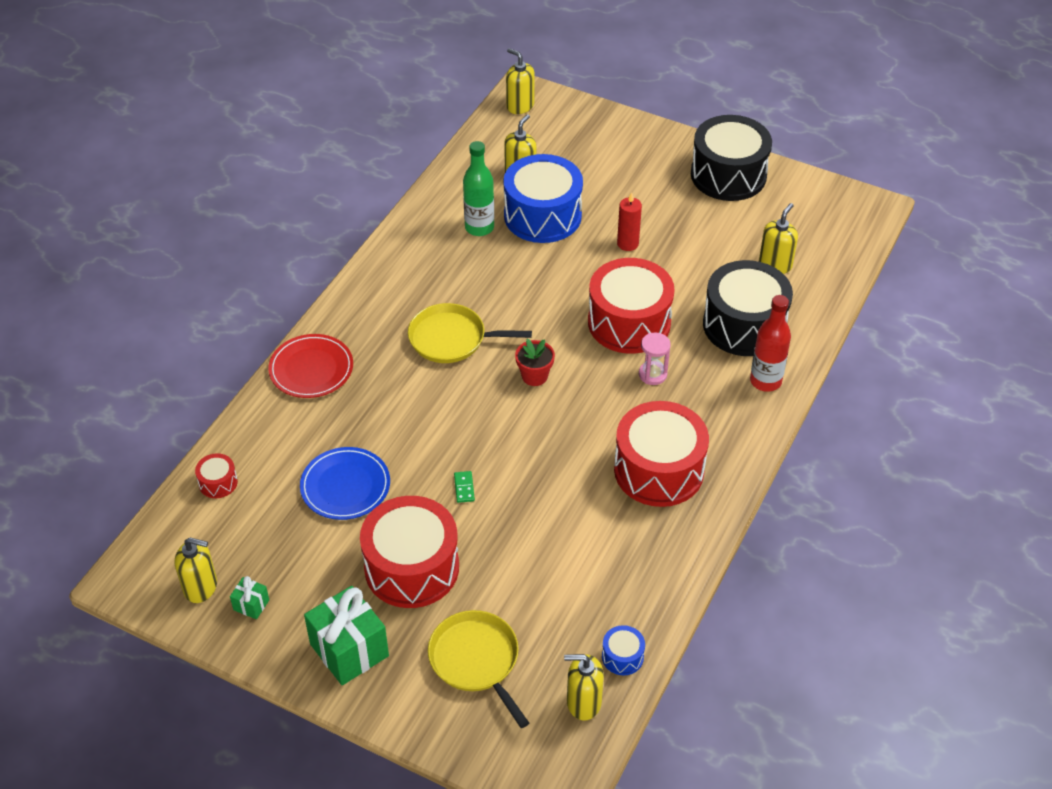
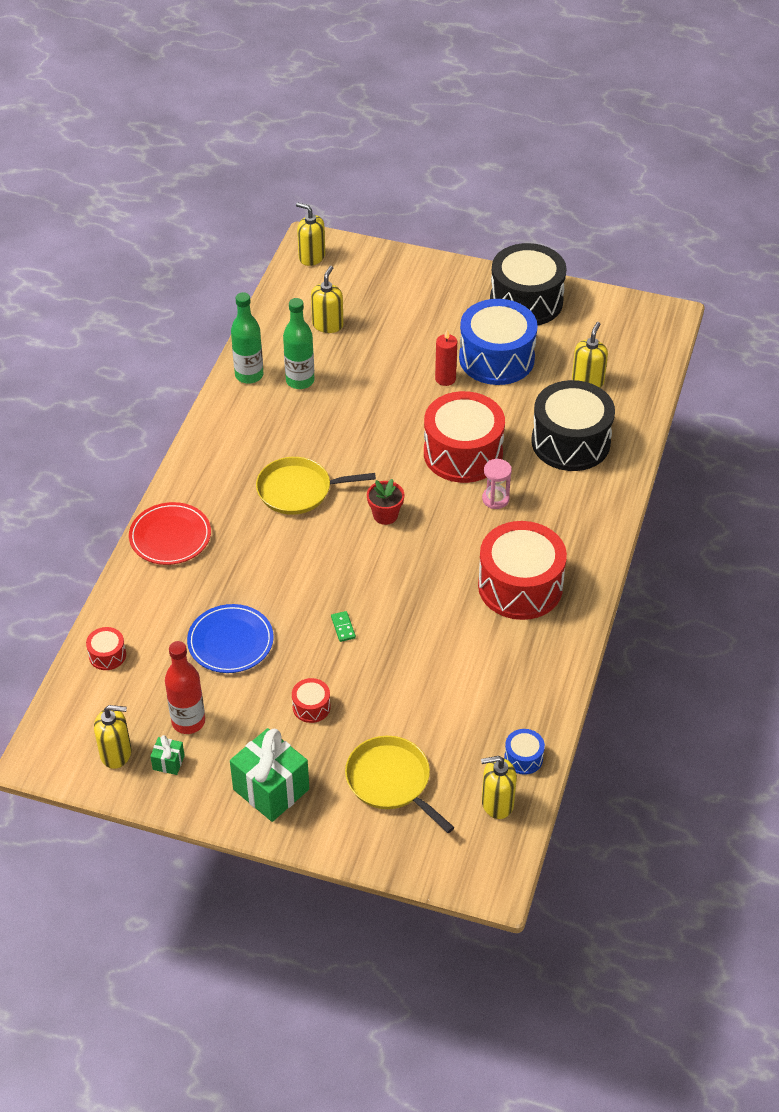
camera: 10 degrees left, 0 degrees up
red drum [360,496,459,608] -> red drum [292,678,331,723], size x0.42
blue drum [503,154,583,243] -> blue drum moved to [459,299,538,385]
red bottle [750,295,791,392] -> red bottle moved to [165,641,205,734]
none -> green bottle [231,292,263,384]

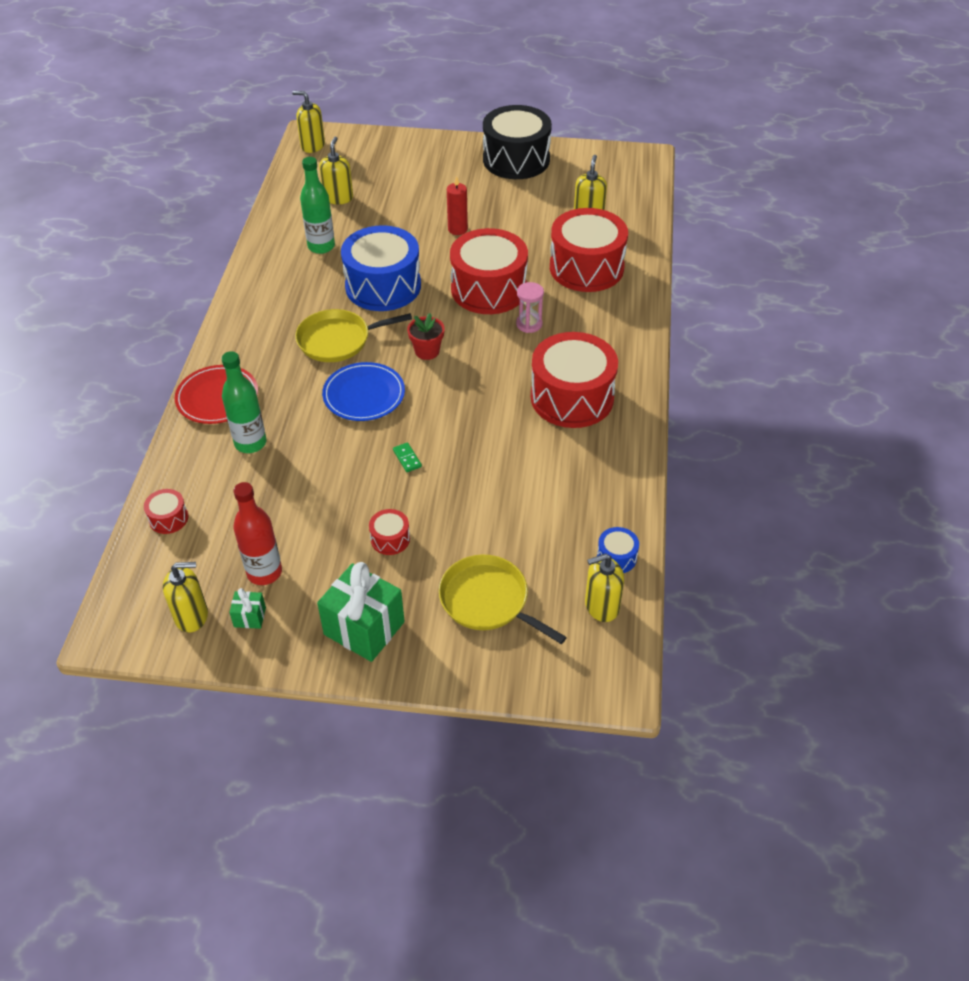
camera: 10 degrees left, 0 degrees up
blue plate [187,604,273,673] -> blue plate moved to [322,362,405,421]
green bottle [231,292,263,384] -> green bottle moved to [221,351,267,453]
blue drum [459,299,538,385] -> blue drum moved to [341,225,421,311]
black drum [532,380,615,471] -> red drum [550,208,628,292]

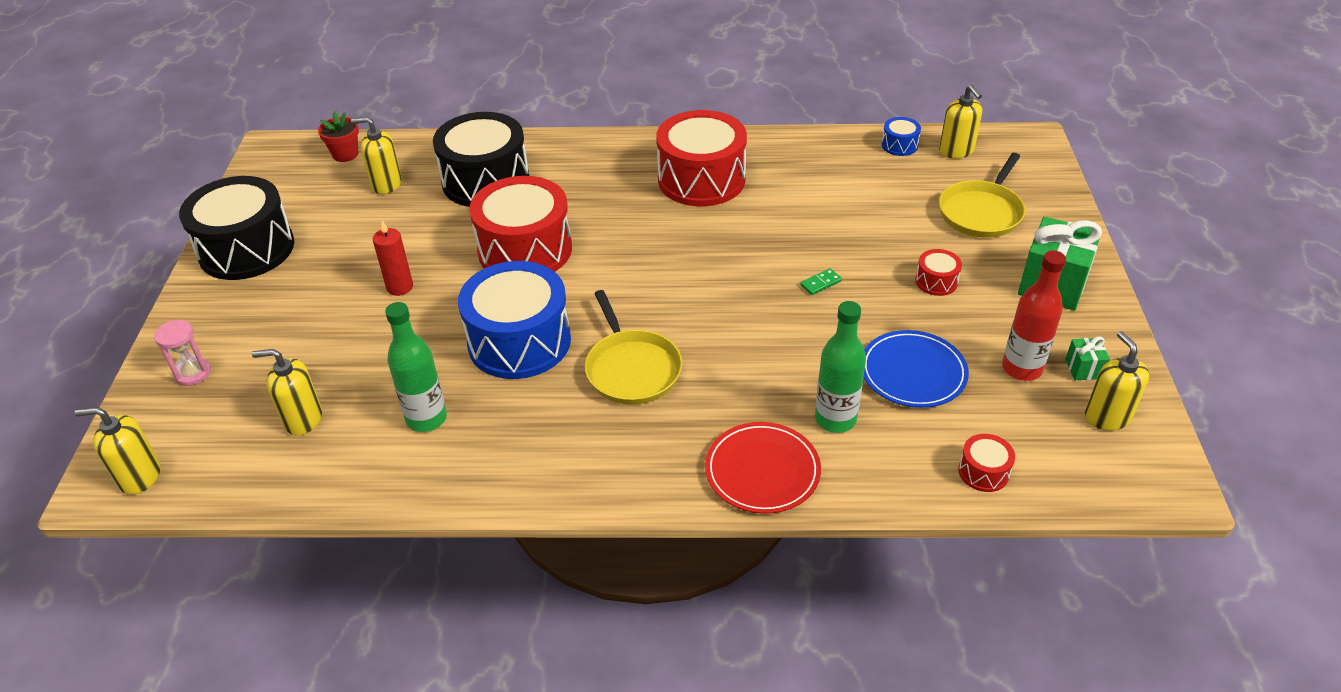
camera: 95 degrees left, 5 degrees down
yellow soap dispenser [292,91,325,153] -> yellow soap dispenser turned 75 degrees clockwise [75,407,160,495]
blue plate [322,362,405,421] -> blue plate moved to [864,330,969,408]
red flower pot [407,313,445,360] -> red flower pot moved to [318,111,359,162]
pink hourglass [516,282,544,333] -> pink hourglass moved to [154,320,211,386]
red drum [550,208,628,292] -> black drum [433,112,529,207]

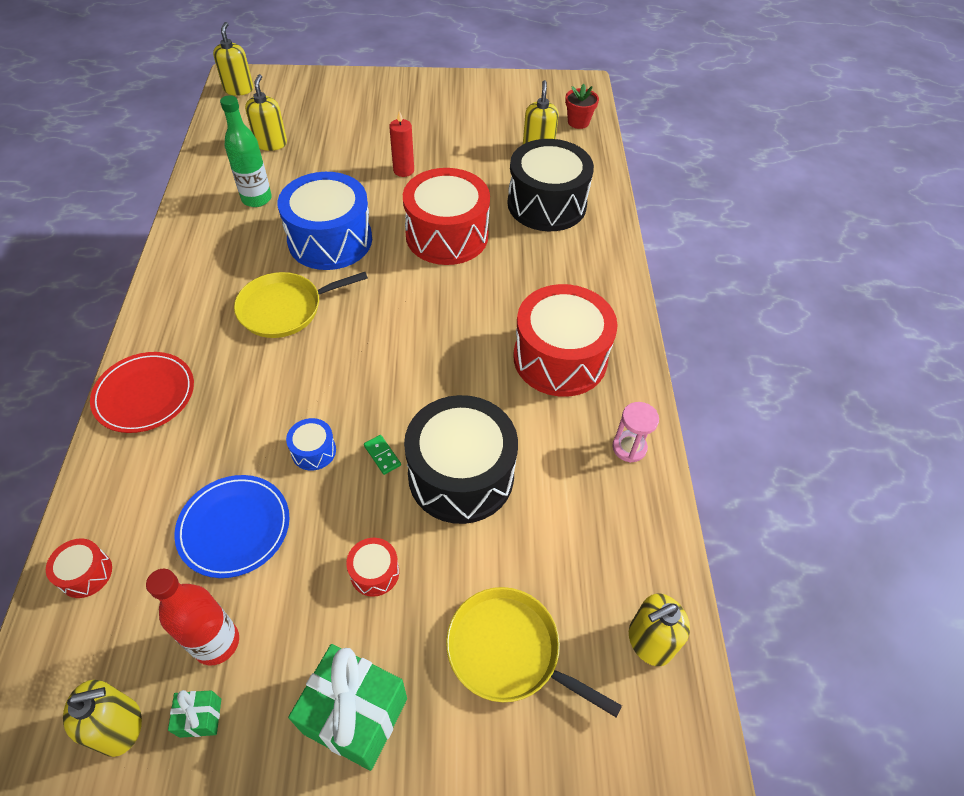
camera: 85 degrees right, 10 degrees up
pink hourglass [154,320,211,386] -> pink hourglass moved to [612,402,659,463]
black drum [179,176,294,280] -> black drum moved to [404,395,518,524]
green bottle [815,301,866,433] -> none
blue drum [882,117,921,156] -> blue drum moved to [286,418,336,471]

